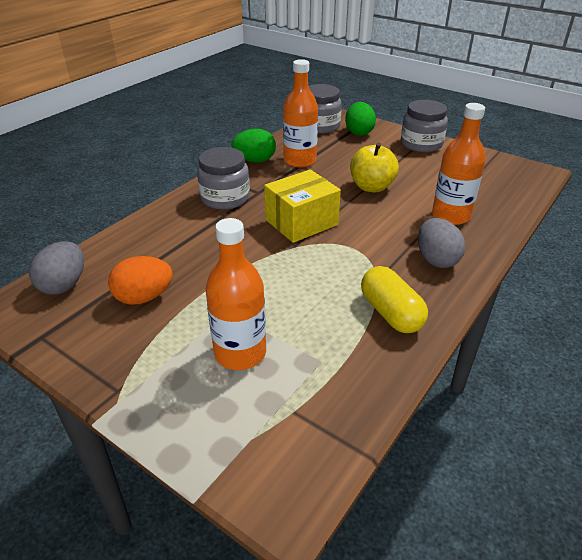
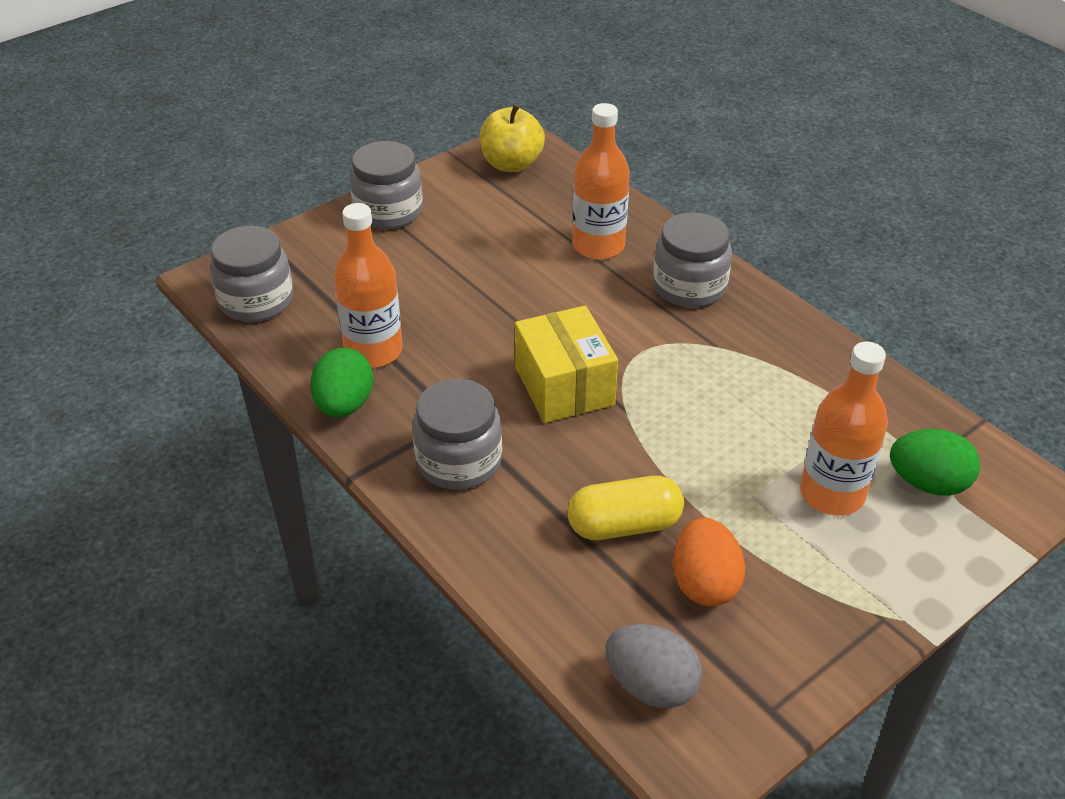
camera: 75 degrees left, 5 degrees up
green egg [345,102,376,136] -> green egg moved to [890,429,980,496]
yellow apple [350,142,399,192] -> yellow apple moved to [480,103,545,172]
yellow capsule [361,266,428,333] -> yellow capsule moved to [567,476,684,540]
grey egg [418,218,465,268] -> grey jar [653,212,732,308]

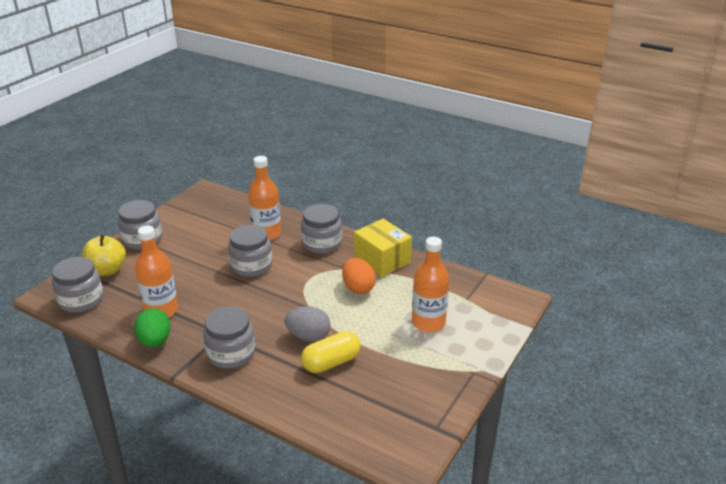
camera: 20 degrees left, 10 degrees down
yellow apple [480,103,545,172] -> yellow apple moved to [82,234,126,276]
yellow box [515,306,618,423] -> yellow box moved to [354,219,412,277]
grey egg [606,624,702,708] -> grey egg moved to [285,306,331,342]
orange egg [673,517,745,606] -> orange egg moved to [342,258,376,294]
green egg [890,429,980,496] -> none
none -> grey jar [228,225,272,277]

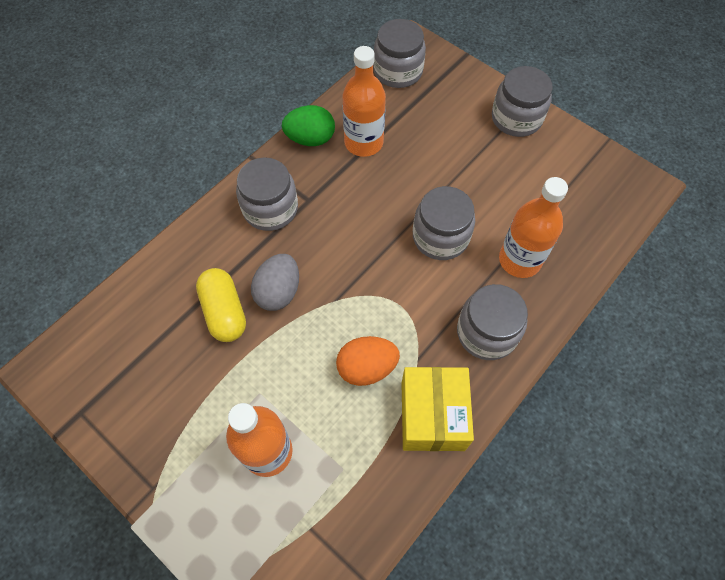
camera: 100 degrees right, 30 degrees up
yellow apple [82,234,126,276] -> none
yellow box [354,219,412,277] -> yellow box turned 60 degrees counterclockwise [401,367,474,451]

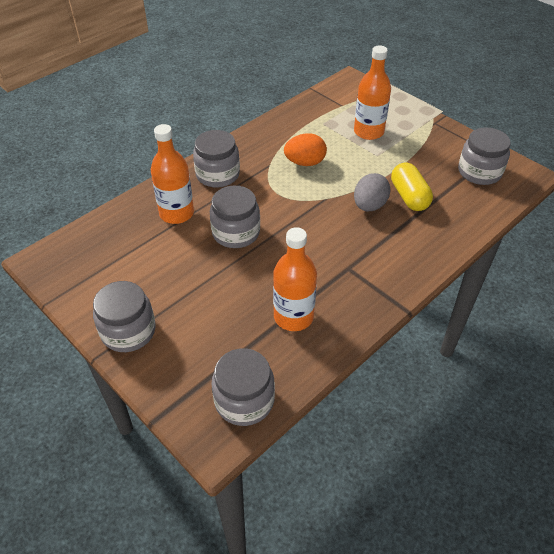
camera: 175 degrees left, 15 degrees down
grey jar [236,157,298,231] -> grey jar moved to [458,127,511,185]
green egg [282,105,335,146] -> none
yellow box [401,367,474,451] -> none

